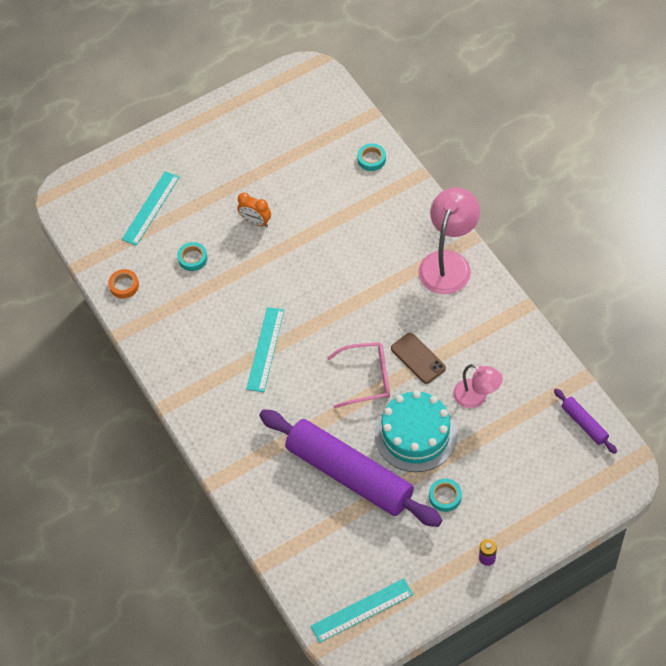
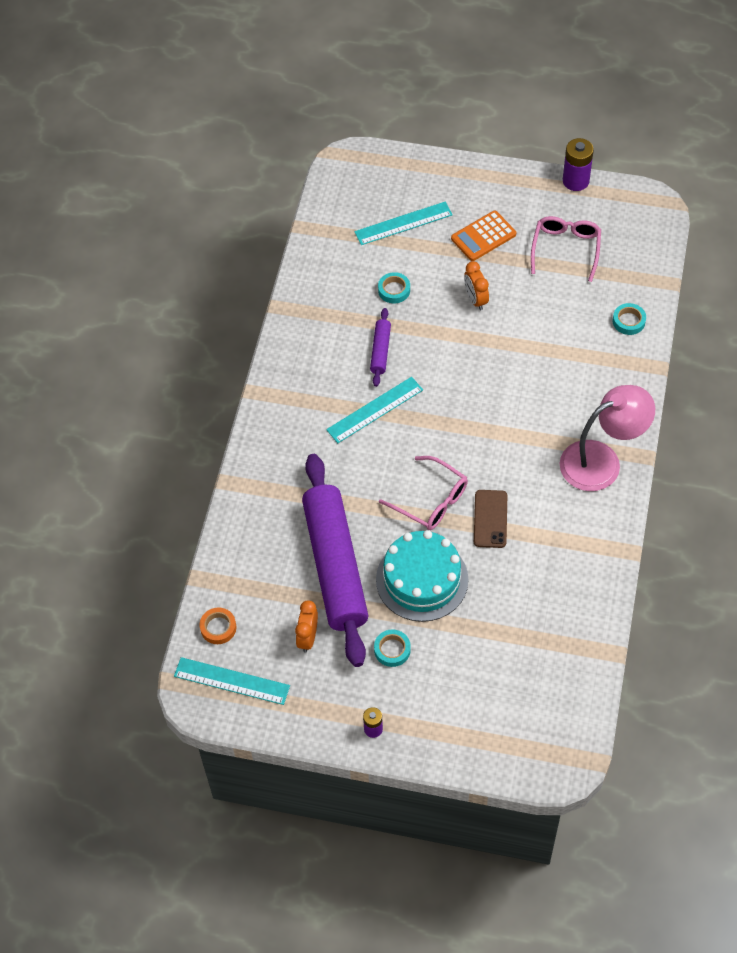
camera: 40 degrees right, 0 degrees up
orange tape [108,269,139,298] -> orange tape moved to [199,607,236,644]
pink lamp [453,364,503,408] -> none
purple rolling pin [554,389,617,454] -> purple rolling pin moved to [370,308,391,387]
none -> orange clock [295,600,318,652]
none -> orange calculator [451,211,516,261]
none -> pink glasses [531,216,601,282]
none -> purple battery [563,138,594,191]

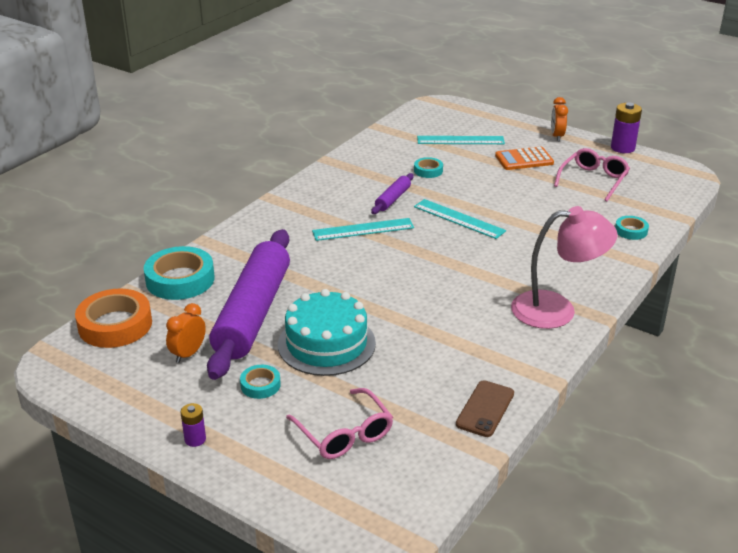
camera: 20 degrees right, 25 degrees down
turquoise ruler [174,657,290,705] -> turquoise ruler moved to [414,199,506,239]
orange tape [199,607,236,644] -> orange tape [75,289,152,348], size x1.97
pink glasses [379,456,468,530] -> pink glasses moved to [286,388,393,459]
orange clock [464,261,489,310] -> orange clock moved to [551,97,568,141]
brown phone [474,490,507,548] -> brown phone moved to [456,380,514,437]
none -> turquoise tape [144,246,214,300]

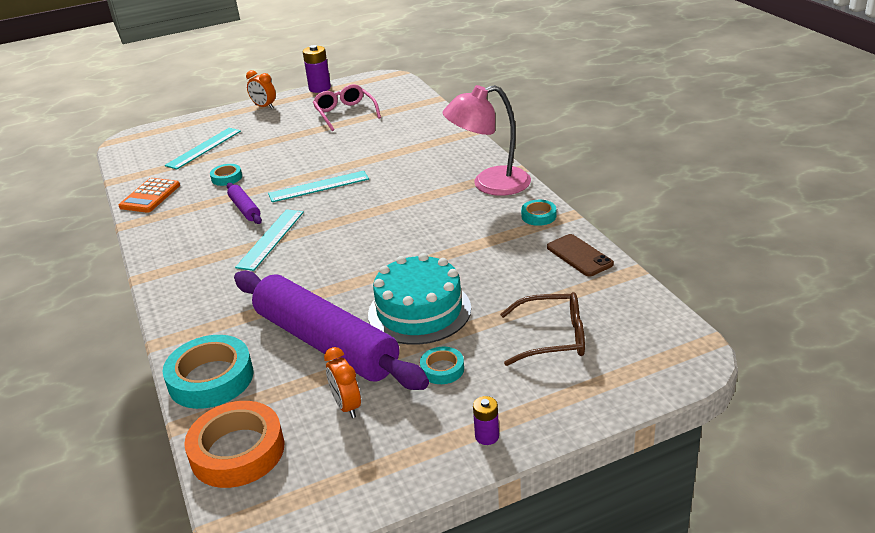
camera: 55 degrees left, 0 degrees up
pink glasses [286,388,393,459] -> brown glasses [500,292,585,366]
orange calculator [495,146,554,170] -> orange calculator moved to [119,178,180,213]
pink lamp [511,206,618,329] -> pink lamp turned 135 degrees counterclockwise [443,85,531,196]
turquoise tape [615,216,649,240] -> turquoise tape moved to [521,200,556,226]

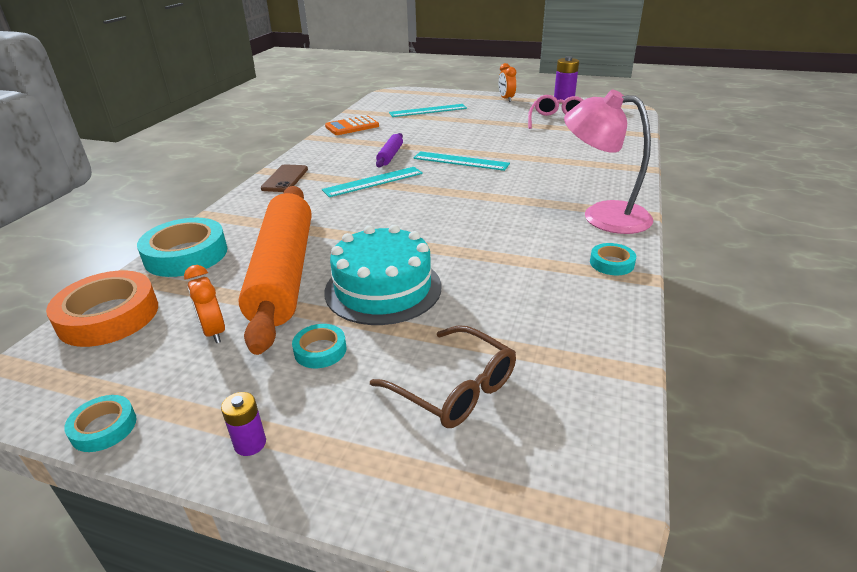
camera: 40 degrees right, 0 degrees up
turquoise tape [210,164,242,186] -> turquoise tape moved to [64,395,137,452]
purple rolling pin [234,271,429,390] -> orange rolling pin [238,186,311,355]
orange clock [324,347,361,418] -> orange clock turned 45 degrees counterclockwise [184,265,225,343]
brown phone [547,234,614,276] -> brown phone moved to [261,164,308,192]

